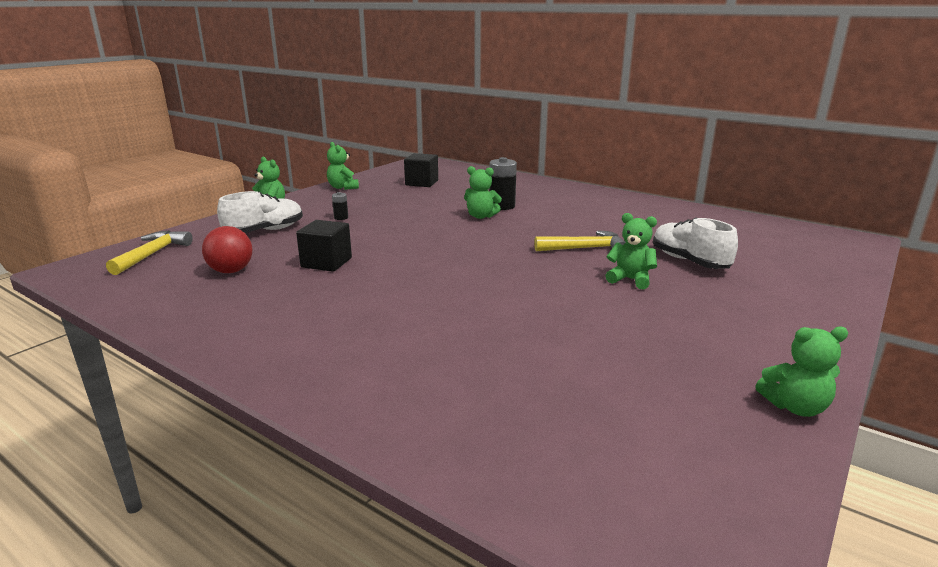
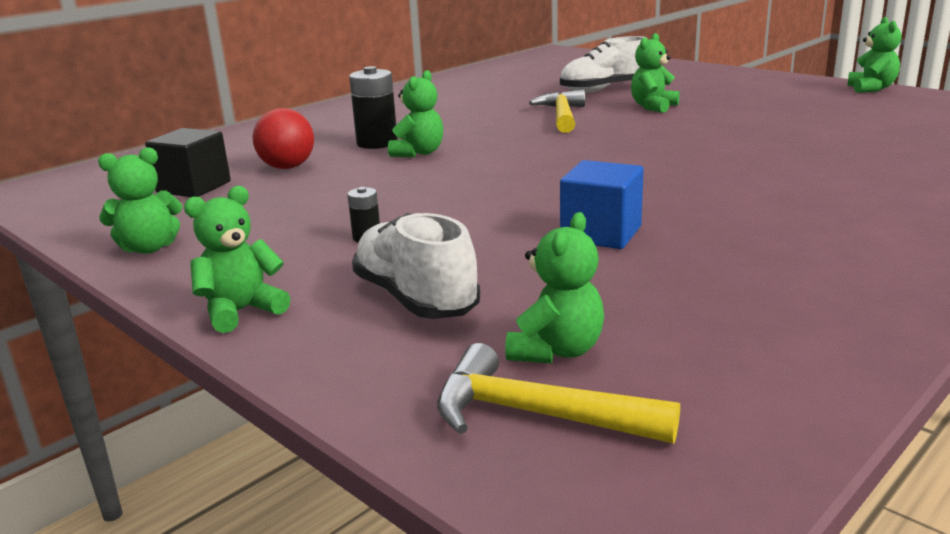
camera: 80 degrees left, 0 degrees up
red ball [202,226,252,273] -> red ball moved to [252,108,314,169]
black cube [296,220,352,272] -> blue cube [560,160,644,249]
none -> green teddy bear [505,212,604,363]

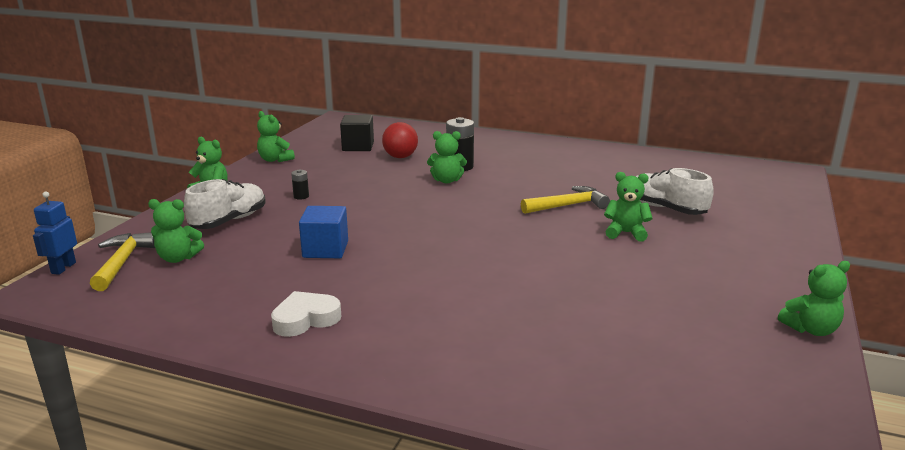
camera: 65 degrees right, 0 degrees up
none -> blue robot [33,192,77,275]
none -> white heart [271,291,341,337]

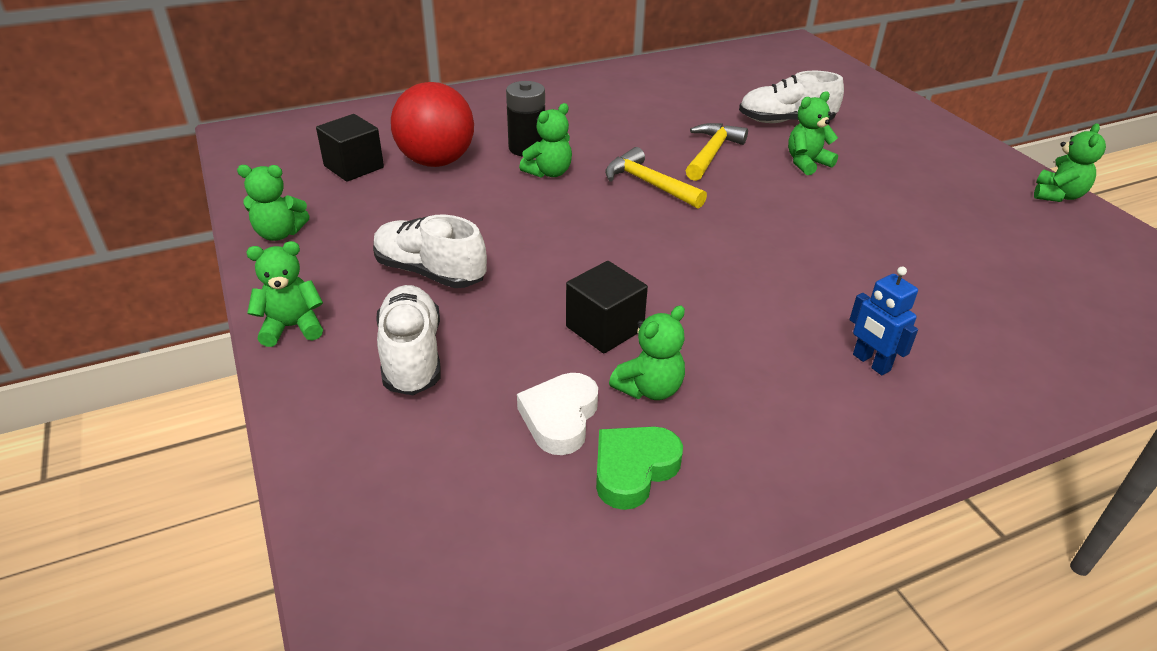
camera: 45 degrees left, 15 degrees up
blue robot [33,192,77,275] -> blue robot moved to [849,267,918,375]
yellow hammer [90,232,155,291] -> yellow hammer moved to [605,147,707,209]
green teddy bear [148,199,204,263] -> green teddy bear moved to [609,305,685,400]
white heart [271,291,341,337] -> white heart moved to [517,373,598,455]
black battery [291,170,309,200] -> white shoe [373,215,487,288]
blue cube [299,206,348,258] -> black cube [566,261,648,353]
red ball [382,122,418,158] -> red ball [391,82,474,167], size x1.56
none -> green heart [596,427,683,510]

